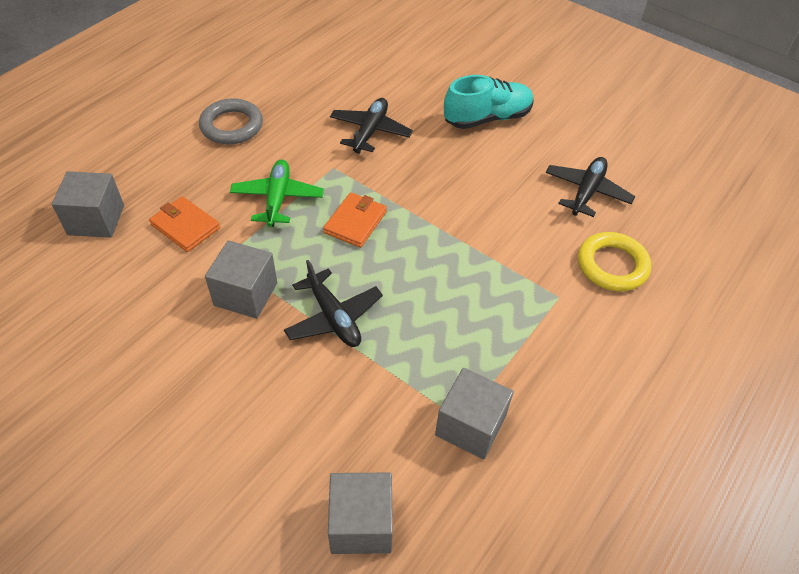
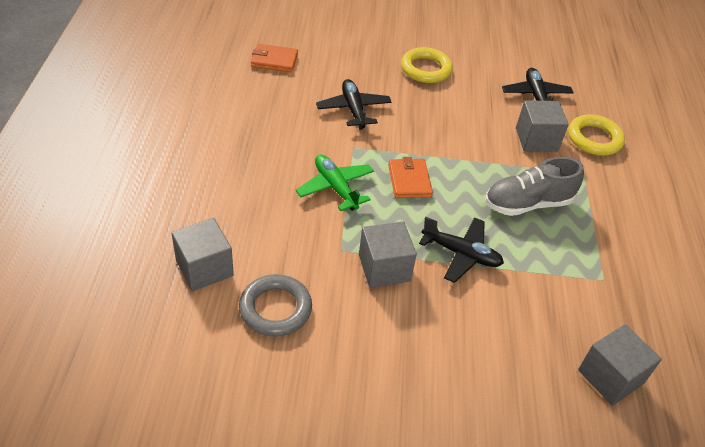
camera: 35 degrees left, 5 degrees down
orange wallet [149,196,220,252] -> orange wallet moved to [251,44,298,72]
grey ring [199,98,263,145] -> grey ring moved to [239,274,312,337]
grey cube [435,368,514,460] -> grey cube moved to [516,100,569,152]
turquoise shoe [444,75,534,129] -> yellow ring [401,47,453,83]
none -> grey shoe [485,157,584,216]

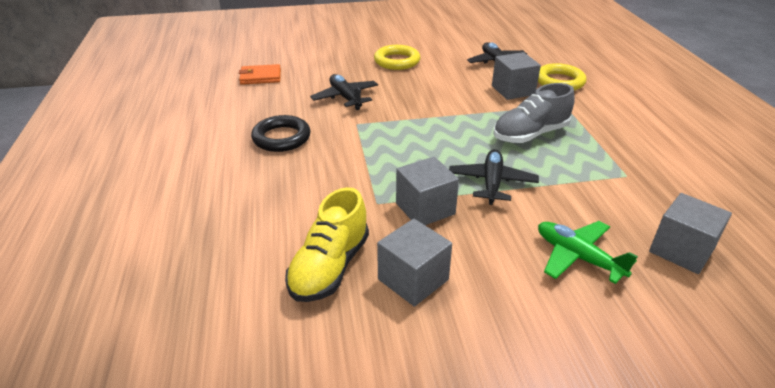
camera: 10 degrees left, 10 degrees down
grey cube [172,218,234,291] -> grey cube moved to [377,219,452,307]
grey ring [239,274,312,337] -> yellow shoe [285,187,369,302]
green plane [296,154,374,211] -> green plane moved to [538,221,638,284]
orange wallet [388,157,433,198] -> none
black plane [419,217,504,283] -> black plane turned 90 degrees counterclockwise [449,149,539,205]
none -> black ring [251,115,311,152]

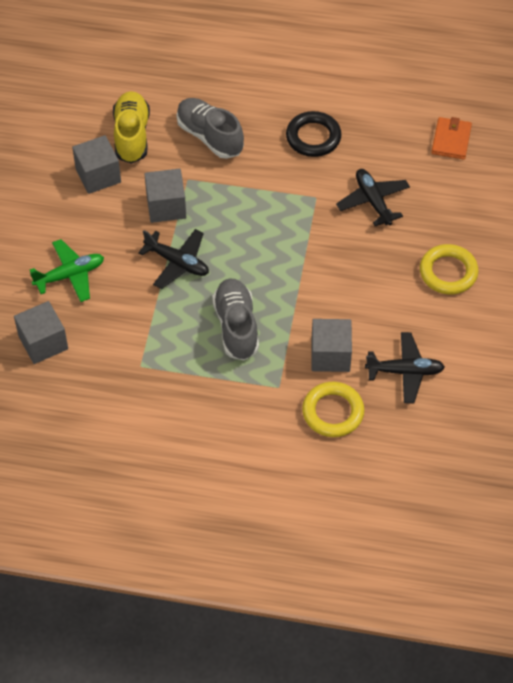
camera: 110 degrees right, 20 degrees up
yellow shoe [285,187,369,302] -> yellow shoe turned 45 degrees clockwise [113,91,150,164]
black plane [310,74,378,110] -> black plane turned 105 degrees counterclockwise [336,169,410,226]
none -> grey shoe [177,98,244,159]

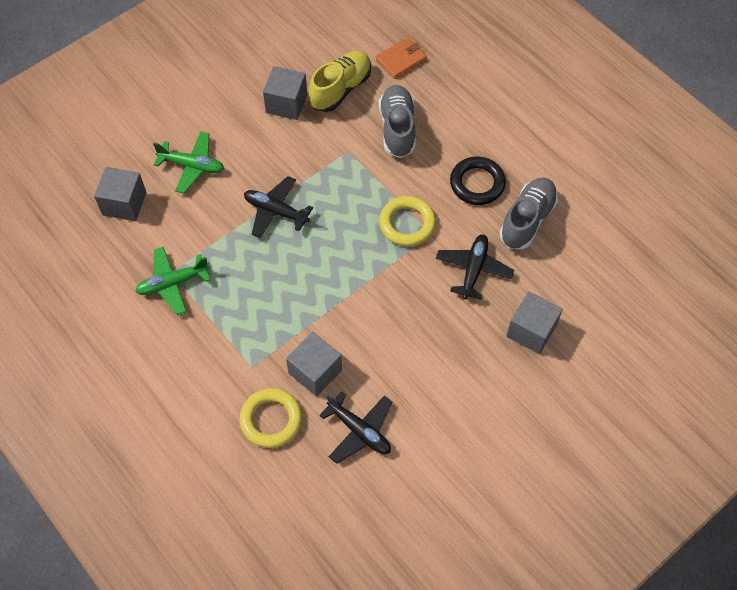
camera: 40 degrees right, 5 degrees up
black plane [138,229,209,289] -> black plane turned 135 degrees clockwise [244,176,313,238]
grey cube [145,169,186,223] -> grey cube moved to [506,291,563,354]
grey shoe [212,279,259,361] -> grey shoe moved to [499,178,558,250]
yellow ring [420,244,479,294] -> yellow ring moved to [379,196,436,246]
orange wallet [431,117,472,160] -> orange wallet moved to [376,37,427,79]
none -> green plane [135,247,210,315]

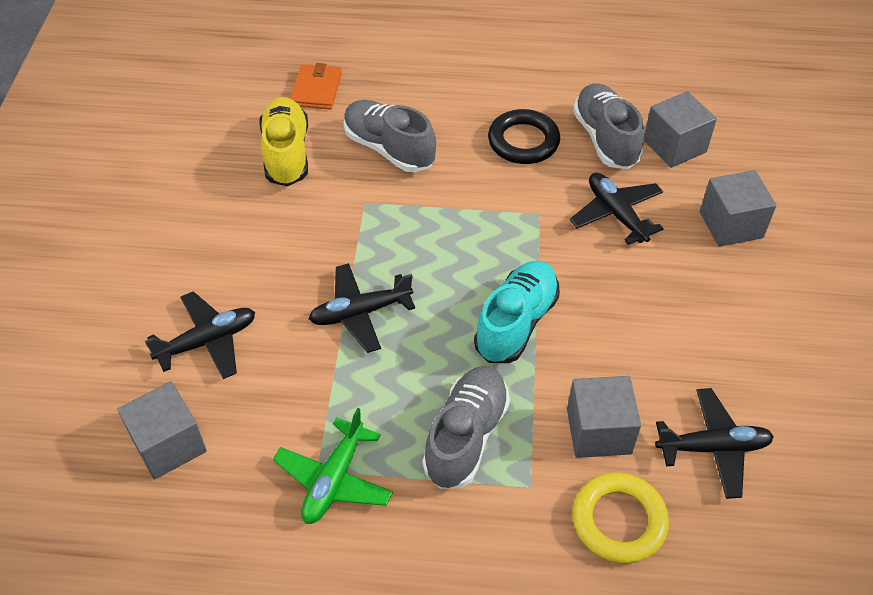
camera: 45 degrees left, 10 degrees down
green plane [153,132,224,193] -> black plane [145,291,255,379]
grey cube [263,66,307,120] -> grey cube moved to [644,91,717,168]
yellow ring [379,196,436,246] -> none
none -> grey shoe [423,366,510,489]
none -> turquoise shoe [474,261,560,363]

